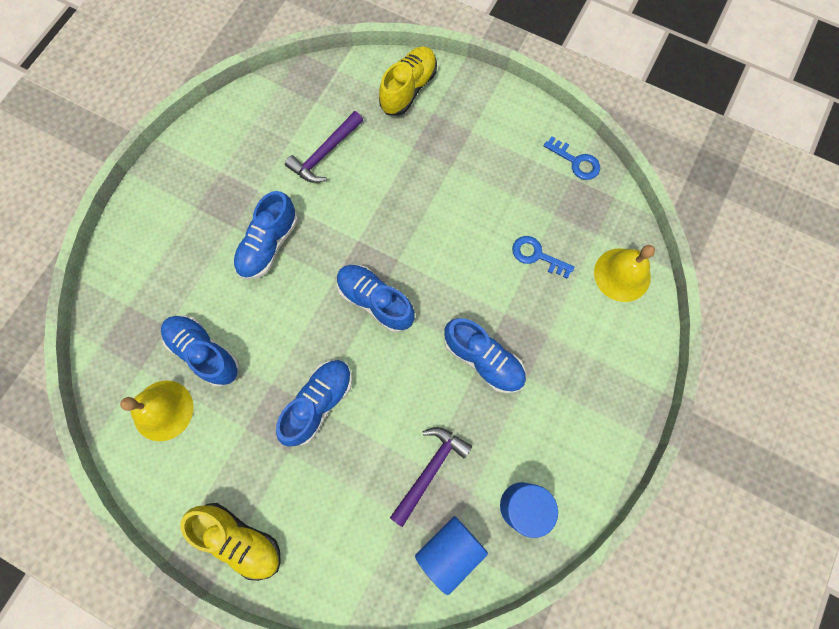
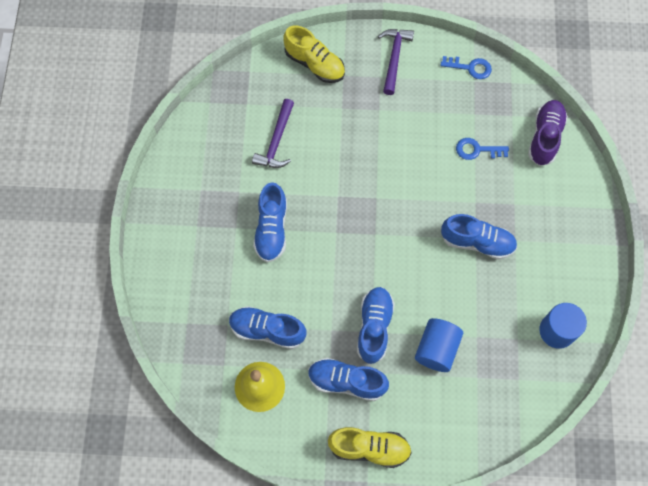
camera: 25 degrees left, 5 degrees down
blue shoe [337,265,415,333] -> blue shoe moved to [308,358,389,401]
yellow shoe [379,46,437,116] -> yellow shoe turned 120 degrees clockwise [284,26,345,83]
purple hammer [390,427,472,527] -> purple hammer moved to [378,29,414,95]
blue cylinder [415,516,488,595] -> blue cylinder moved to [415,318,463,372]
yellow bell [594,245,655,302] -> purple shoe [528,100,568,166]

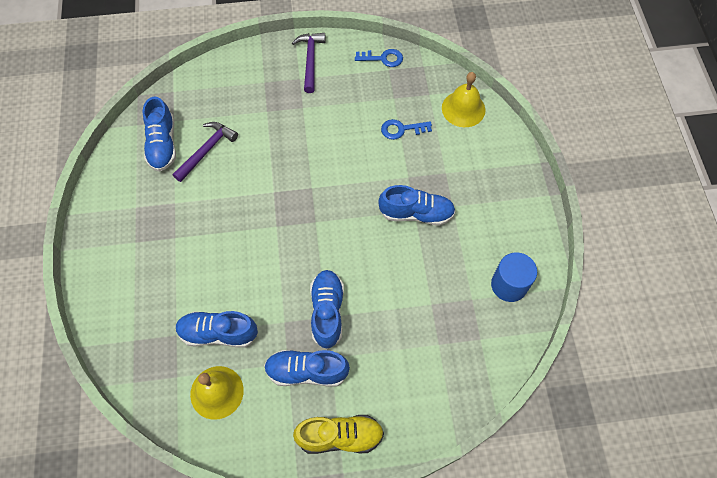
camera: 10 degrees left, 5 degrees down
purple hammer [252,99,294,168] -> purple hammer turned 150 degrees counterclockwise [173,122,238,182]
blue shoe [253,182,287,262] -> blue shoe moved to [142,97,176,172]
yellow shoe [284,26,345,83] -> none
blue cylinder [415,318,463,372] -> none
purple shoe [528,100,568,166] -> yellow bell [442,72,485,127]

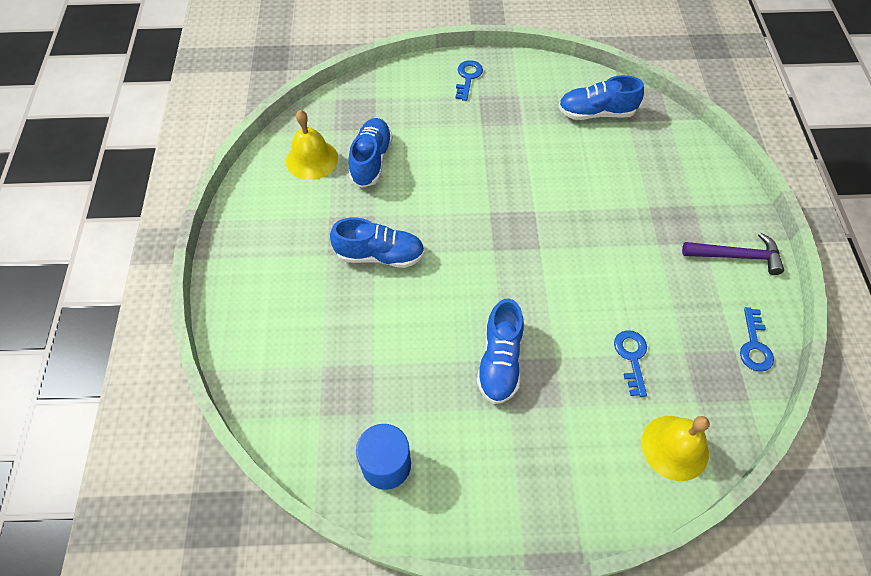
camera: 95 degrees right, 5 degrees down
purple hammer [173,122,238,182] -> none
blue shoe [264,350,350,387] -> none
yellow shoe [293,415,384,454] -> none
none -> blue key [455,60,483,101]

